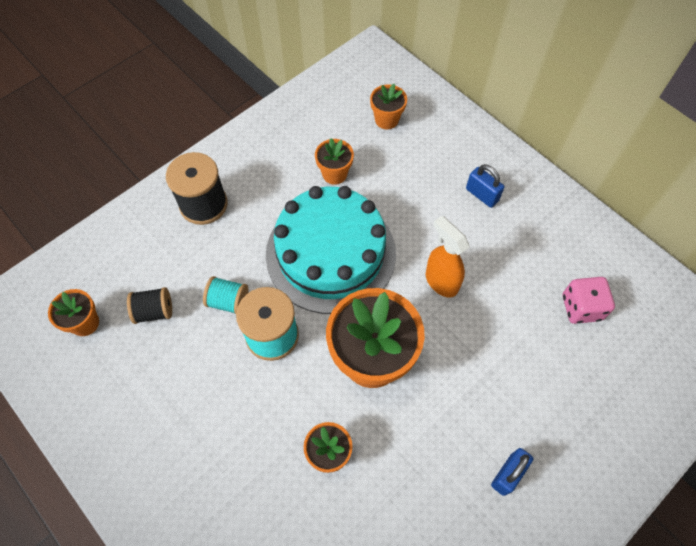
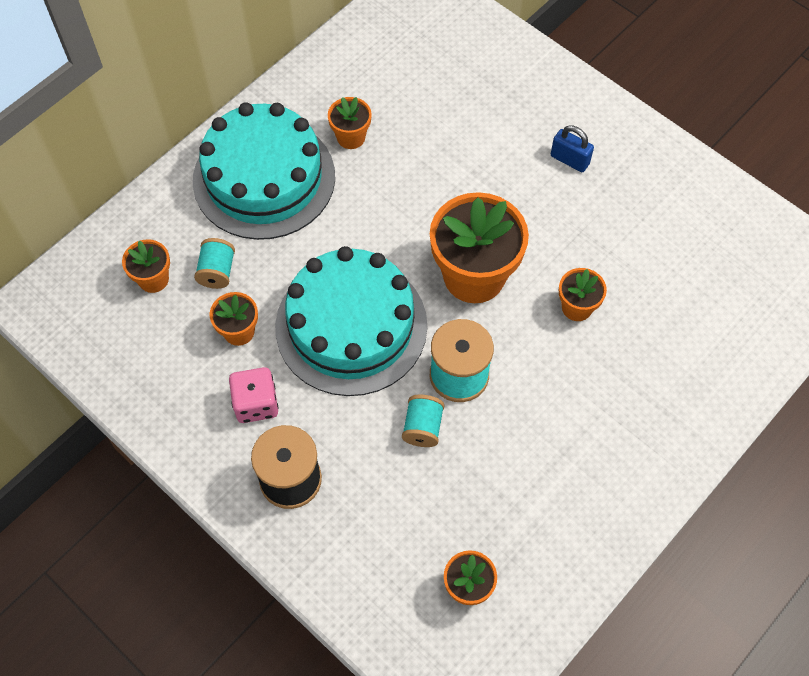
camera: 95 degrees left, 0 degrees up
black spool [127,287,172,324] -> none
orange spray bottle [426,216,469,298] -> none
blue padlock [466,164,505,208] -> turquoise cake [193,102,335,240]
pink dice [563,277,615,324] -> pink dice moved to [229,367,278,423]
none -> turquoise spool [194,238,235,289]
none -> orange flower pot [328,97,372,149]

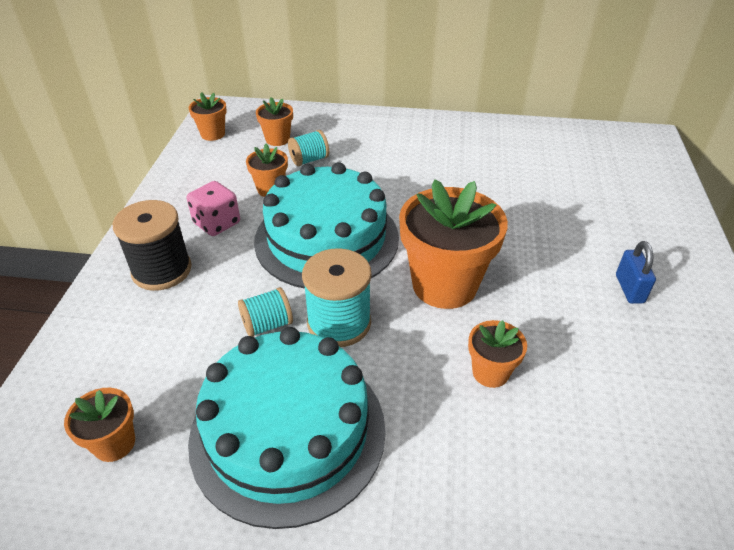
camera: 55 degrees right, 20 degrees down
turquoise cake [193,102,335,240] -> turquoise cake moved to [188,327,386,529]
orange flower pot [328,97,372,149] -> orange flower pot moved to [189,92,227,141]

